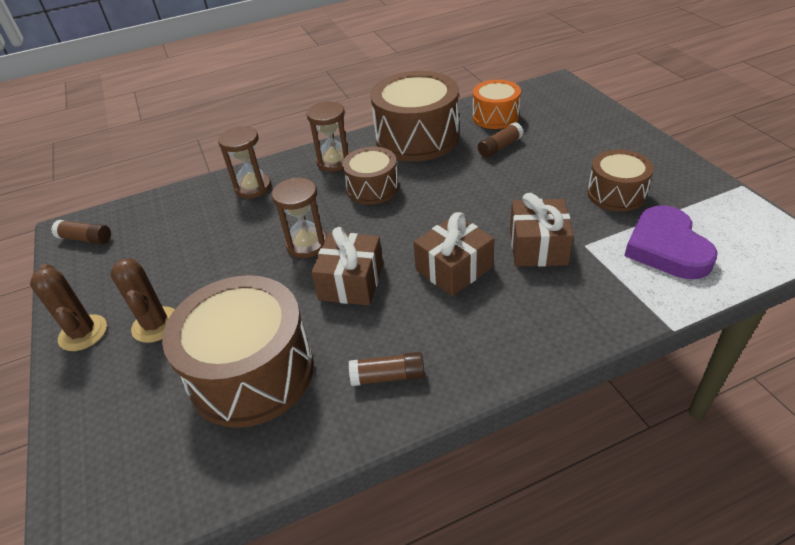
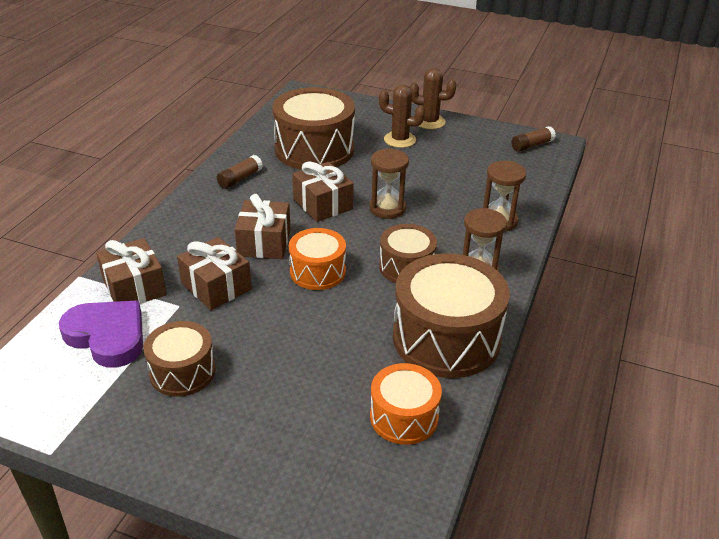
camera: 130 degrees right, 5 degrees down
brown glue stick [478,122,524,158] -> none
none -> brown gift [96,238,167,304]
none -> orange drum [289,228,346,290]

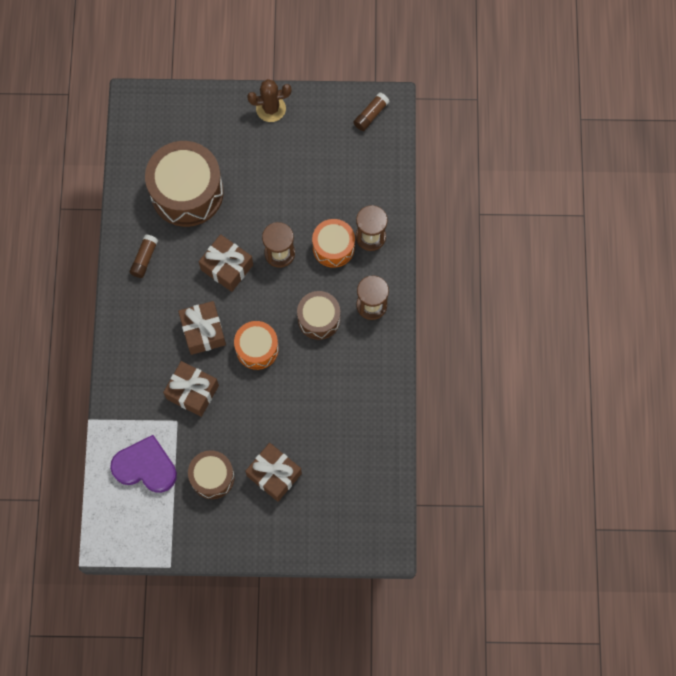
camera: 20 degrees left, 35 degrees up
brown gift [96,238,167,304] -> brown gift moved to [245,443,302,502]
orange drum [370,363,442,445] -> orange drum moved to [312,219,355,268]
brown cactus [379,84,425,148] -> none
brown drum [393,253,510,378] -> none

